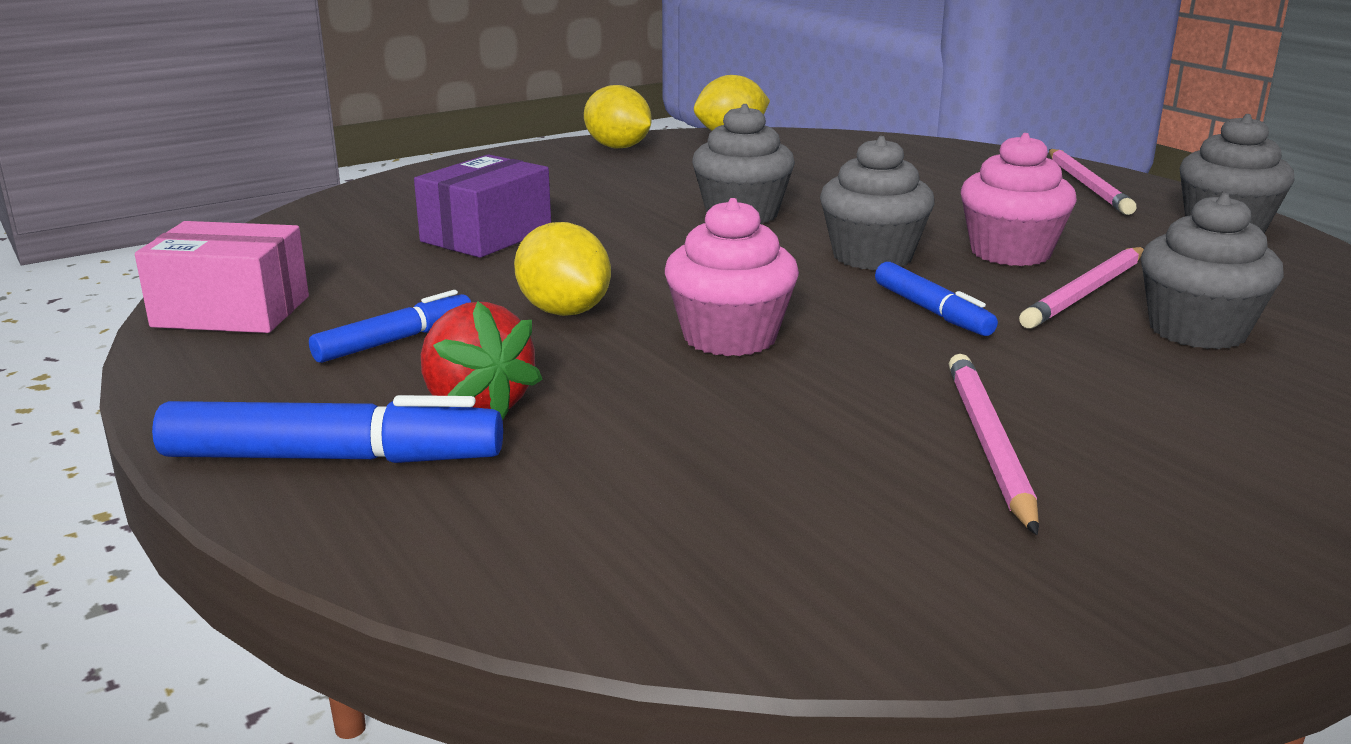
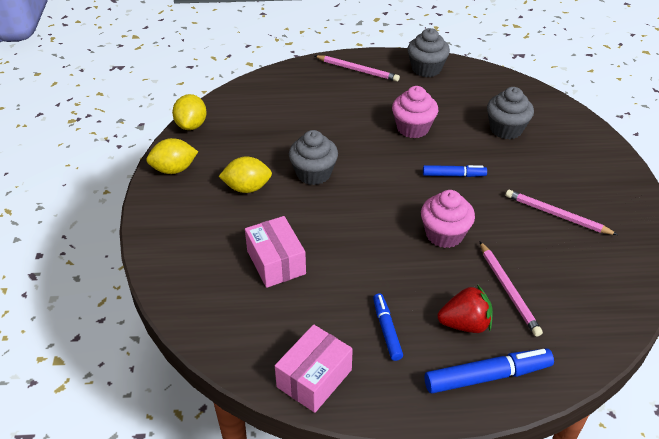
camera: 60 degrees left, 20 degrees up
blue marker [152,395,503,463] -> blue marker turned 45 degrees clockwise [425,348,554,393]
purple box [414,154,551,258] -> pink box [245,216,306,288]
yellow lemon [514,222,611,316] -> yellow lemon moved to [219,156,272,193]
grey cupcake [820,136,935,270] -> none
pink pencil [1019,247,1144,329] -> pink pencil moved to [479,241,543,337]

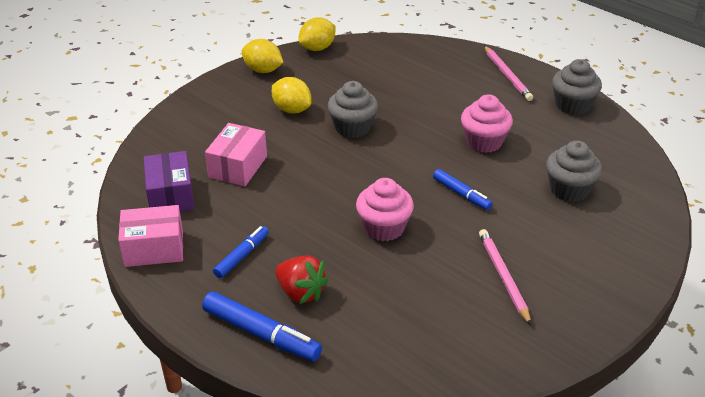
camera: 45 degrees right, 5 degrees down
pink pencil [479,241,543,337] -> none
none -> purple box [144,151,194,212]

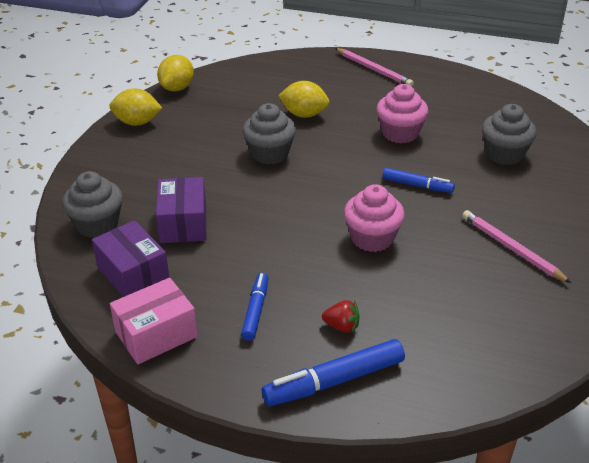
camera: 25 degrees left, 0 degrees up
blue marker [202,291,322,362] -> blue marker turned 150 degrees clockwise [262,339,405,406]
pink box [205,123,267,186] -> purple box [156,177,206,243]
yellow lemon [272,77,311,113] -> yellow lemon moved to [278,81,329,118]
red strawberry [275,255,329,304] -> red strawberry [322,300,360,333], size x0.62
grey cupcake [552,59,602,115] -> grey cupcake moved to [62,171,123,238]

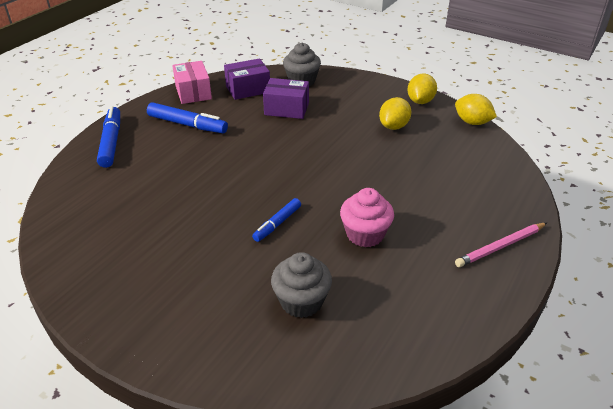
camera: 105 degrees right, 0 degrees up
blue marker [241,273,268,341] -> blue marker [147,102,228,133], size x1.61
grey cupcake [243,103,296,164] -> none
yellow lemon [278,81,329,118] -> yellow lemon moved to [379,97,411,130]
red strawberry [322,300,360,333] -> none
pink cupcake [344,184,405,252] -> none
pink pencil [462,210,571,283] -> none

